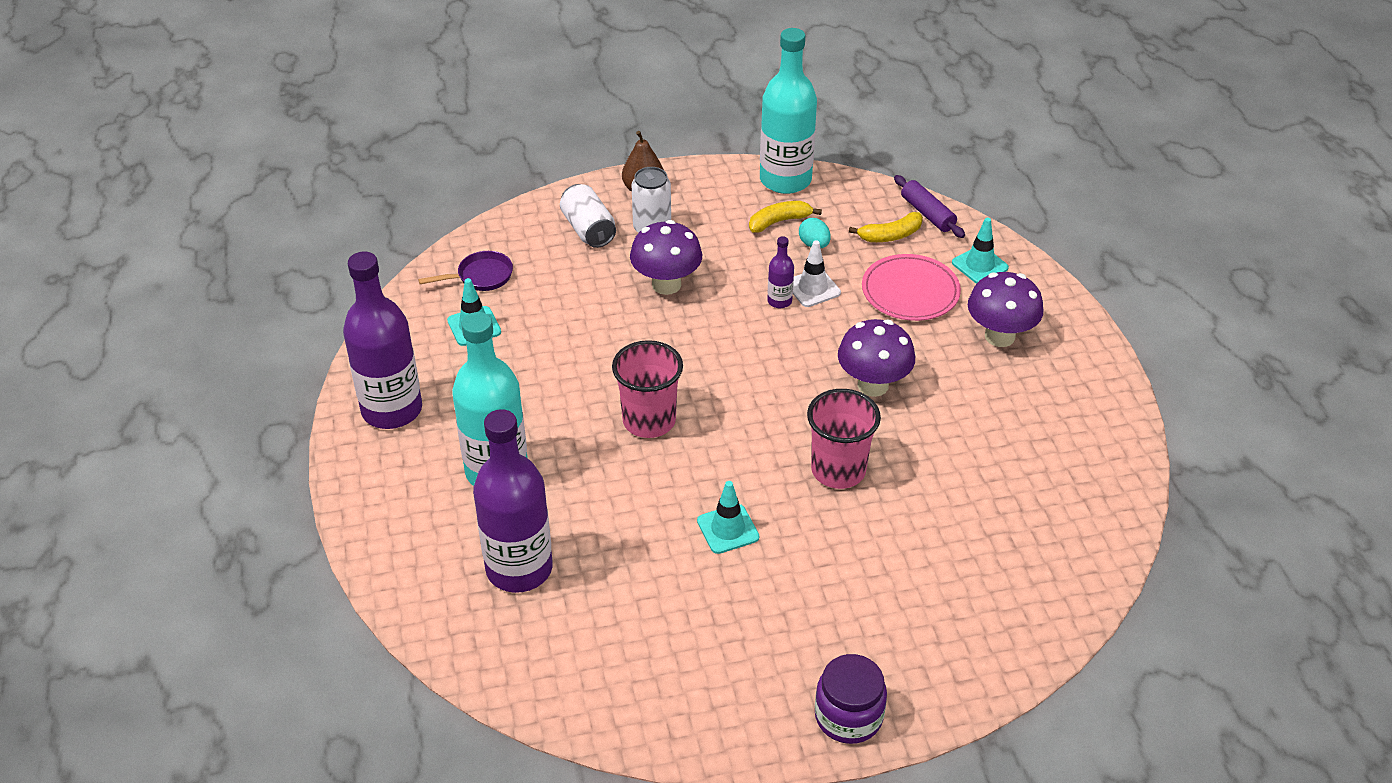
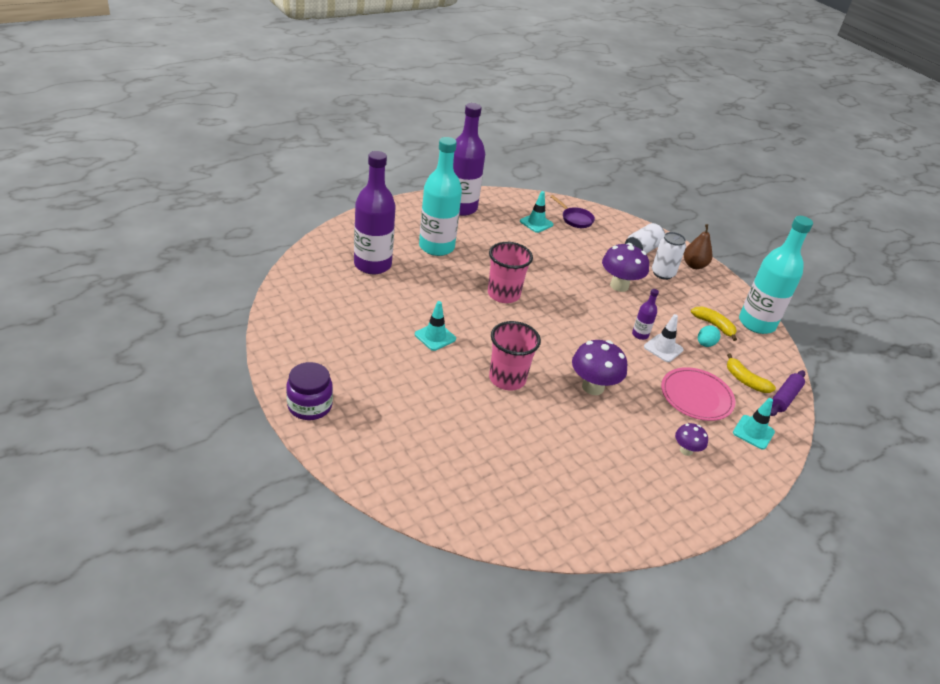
camera: 65 degrees right, 5 degrees down
purple mushroom [968,272,1043,347] -> purple mushroom [675,423,708,456], size x0.56

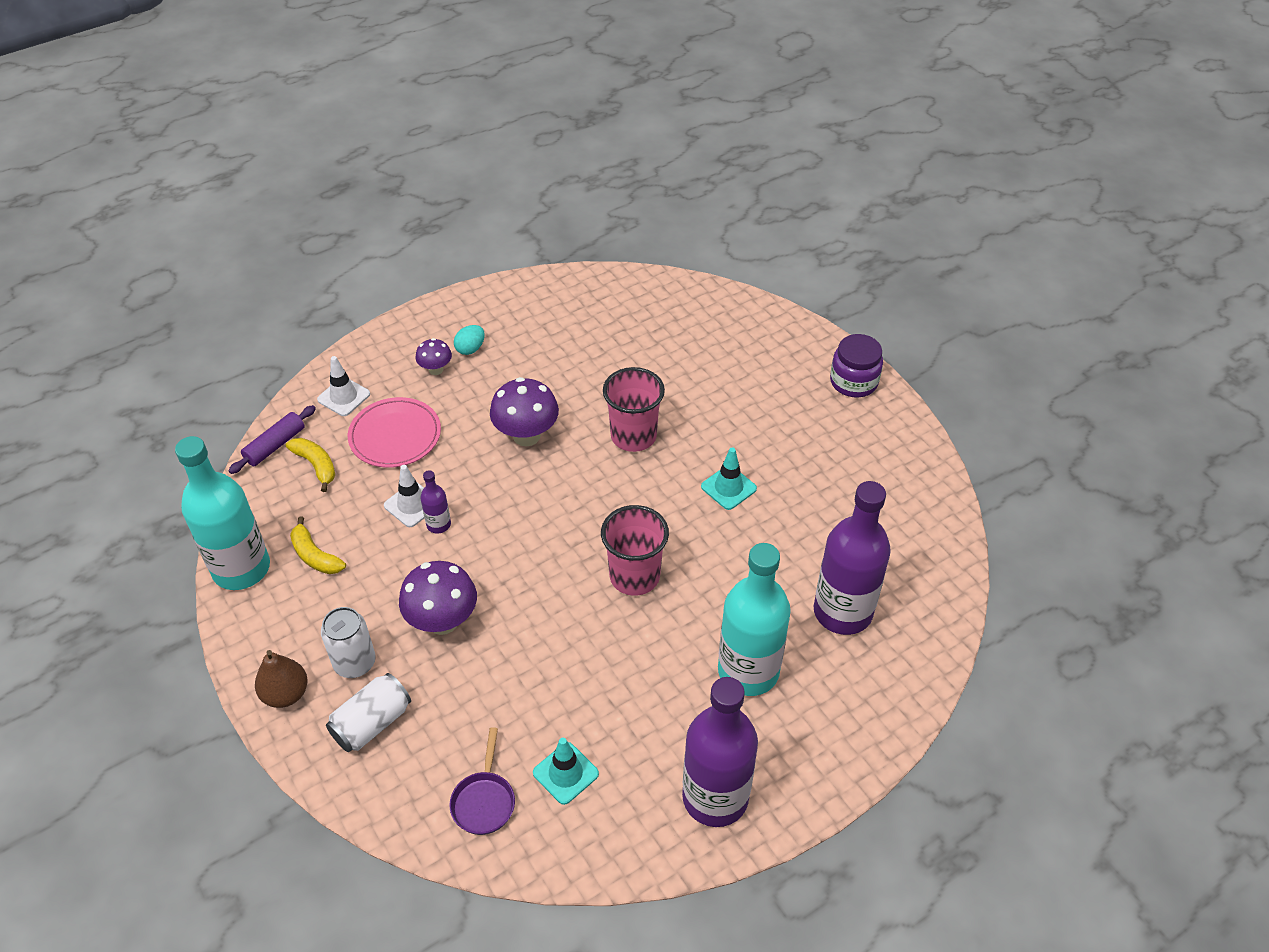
camera: 175 degrees left, 10 degrees up
purple pan [550,195,595,228] -> purple pan turned 135 degrees counterclockwise [449,727,515,835]
turquoise egg [698,325,720,347] -> turquoise egg moved to [454,325,485,355]
turquoise traffic cone [733,398,775,450] -> white traffic cone [317,356,370,416]

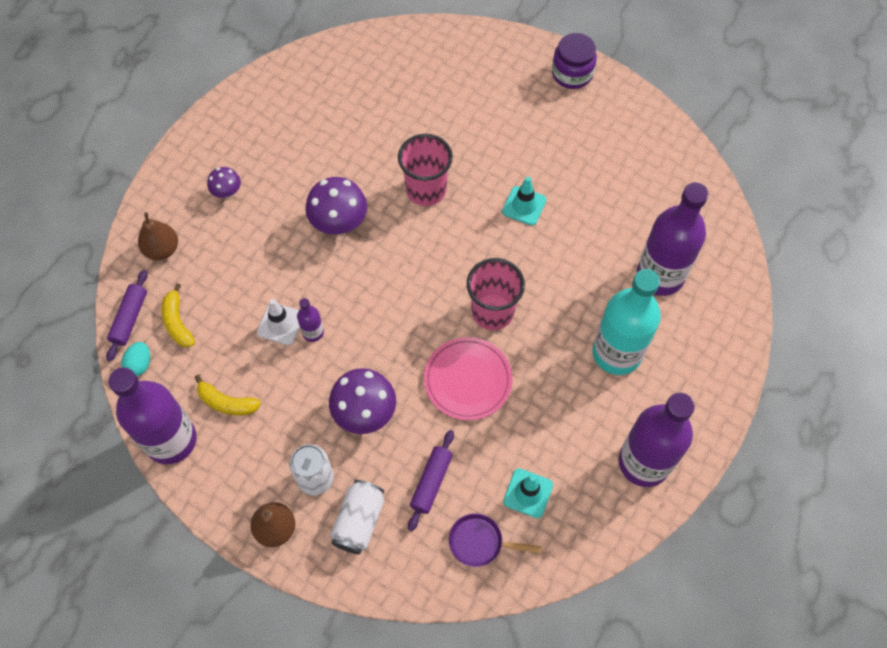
camera: 25 degrees left, 15 degrees up
turquoise bottle [175,436,270,590] -> purple bottle [108,367,197,465]
yellow banana [286,438,335,492] -> yellow banana turned 135 degrees counterclockwise [161,283,195,347]
white traffic cone [317,356,370,416] -> brown pear [138,212,178,260]
pink plate [348,397,441,468] -> pink plate moved to [424,337,512,420]
purple pan [449,727,515,835] -> purple pan turned 120 degrees clockwise [449,513,541,567]
turquoise egg [454,325,485,355] -> turquoise egg moved to [121,342,150,376]
none -> purple rolling pin [408,430,454,531]

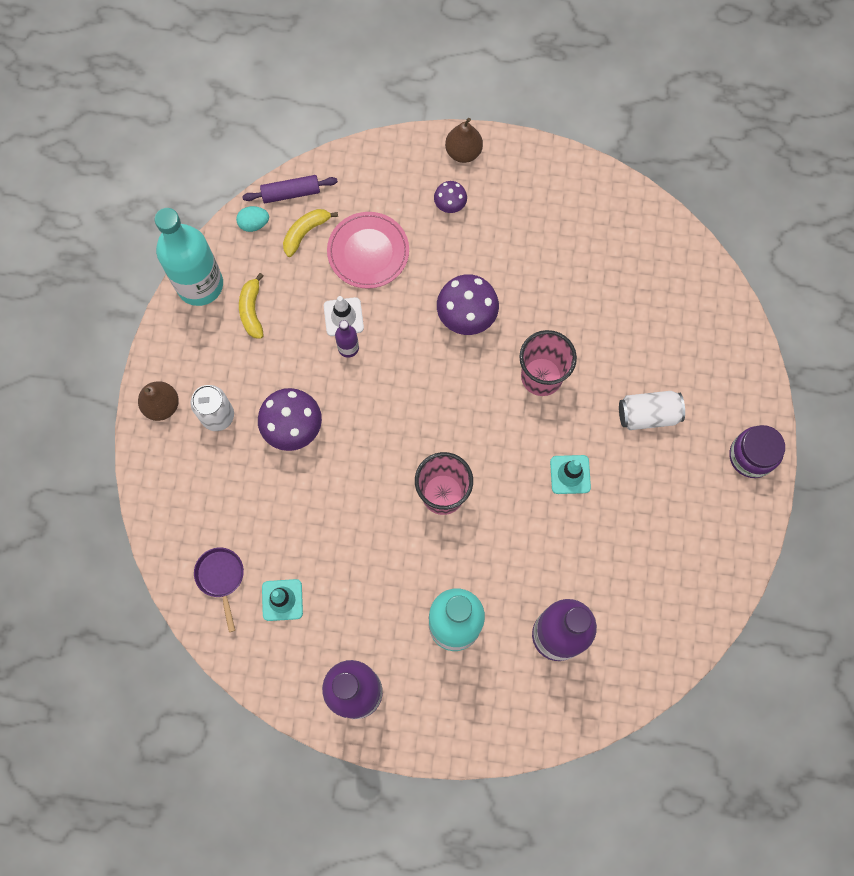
camera: 65 degrees right, 10 degrees up
purple bottle [108,367,197,465] -> turquoise bottle [155,208,223,306]
brown pear [138,212,178,260] -> brown pear moved to [445,118,483,163]
white can [330,480,384,554] -> white can moved to [619,391,685,430]
purple rolling pin [408,430,454,531] -> none
pink plate [424,337,512,420] -> pink plate moved to [327,212,409,288]

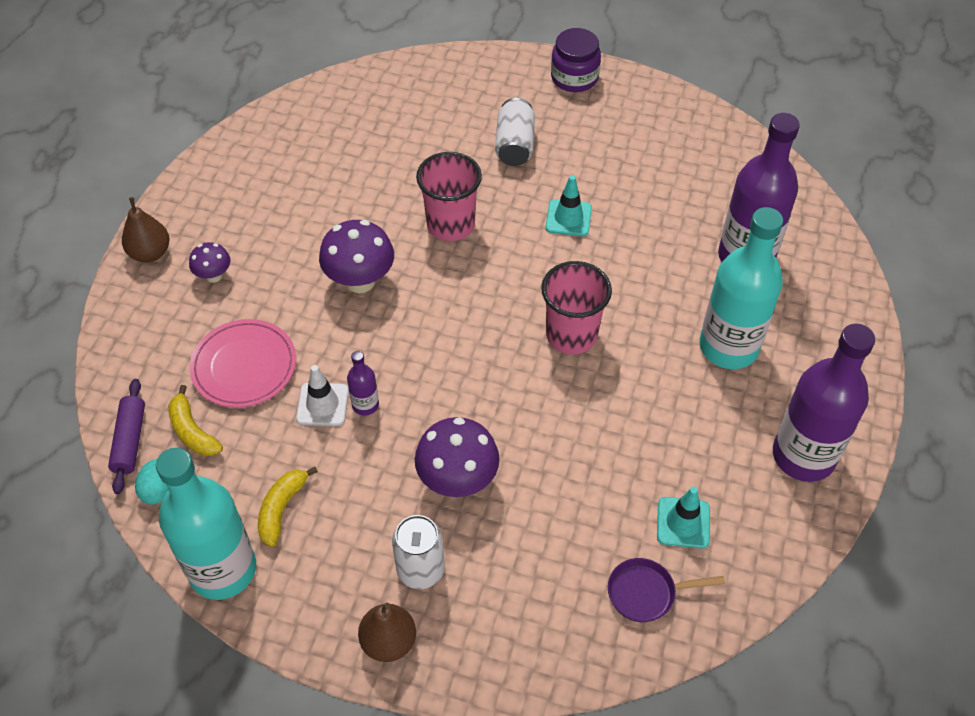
camera: 80 degrees left, 20 degrees down
yellow banana [239,273,264,339] -> yellow banana turned 105 degrees clockwise [258,467,318,547]

